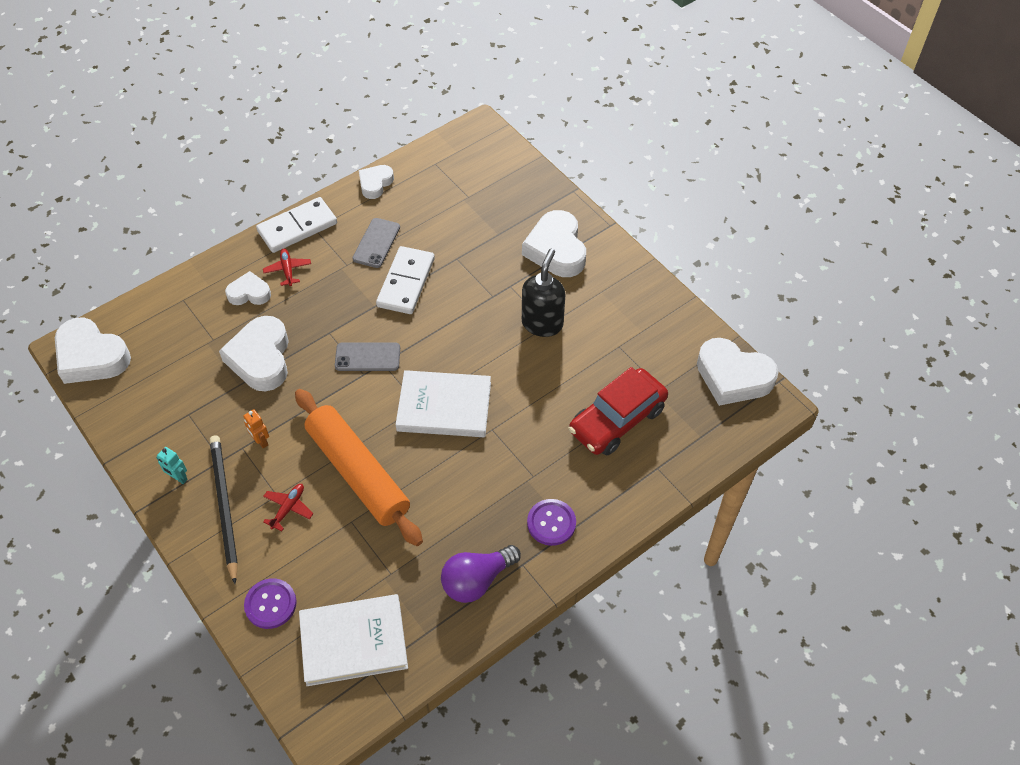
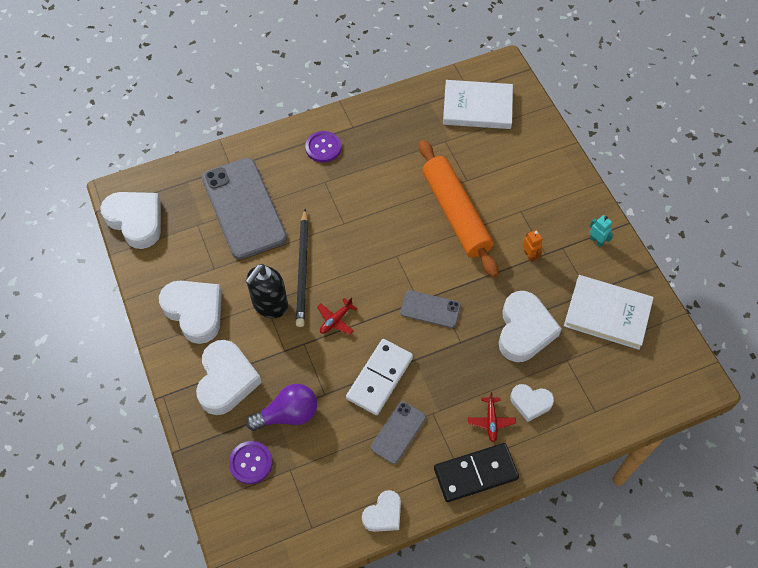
camera: 165 degrees left, 5 degrees up
white heart [55,317,131,384] -> white heart moved to [159,281,222,344]
black pencil [210,435,238,584] -> black pencil moved to [296,209,309,327]
purple button [244,578,297,629] -> purple button moved to [229,441,273,484]
white domino [256,197,337,253] -> black domino [434,443,519,502]
red plane [263,484,313,531] -> red plane moved to [317,297,357,335]
white book [396,370,491,437] -> white book moved to [564,275,654,350]
purple light bulb [441,545,521,603] -> purple light bulb moved to [246,384,317,431]
red car [569,367,668,455] -> grey phone [202,158,287,259]

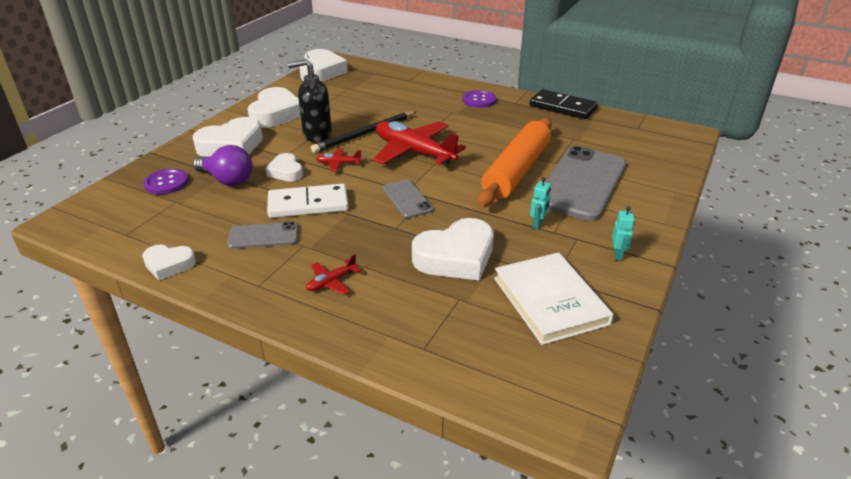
camera: 50 degrees right, 25 degrees down
grey phone [202,158,287,259] -> grey phone moved to [545,146,626,221]
black domino [434,443,519,502] -> black domino moved to [530,89,598,119]
white book [443,80,513,129] -> none
white heart [510,384,554,422] -> white heart moved to [265,153,303,182]
orange robot [523,230,542,262] -> turquoise robot [530,177,551,229]
none -> red plane [373,121,466,166]

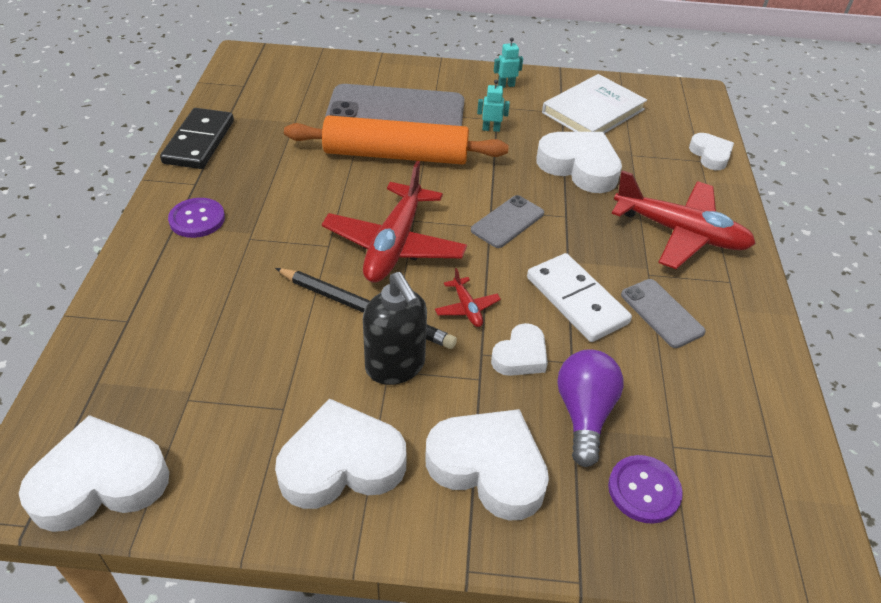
camera: 115 degrees left, 10 degrees up
white heart [142,245,196,280] -> white heart moved to [689,133,734,170]
red plane [306,254,361,295] -> red plane [612,170,756,269], size x2.32

